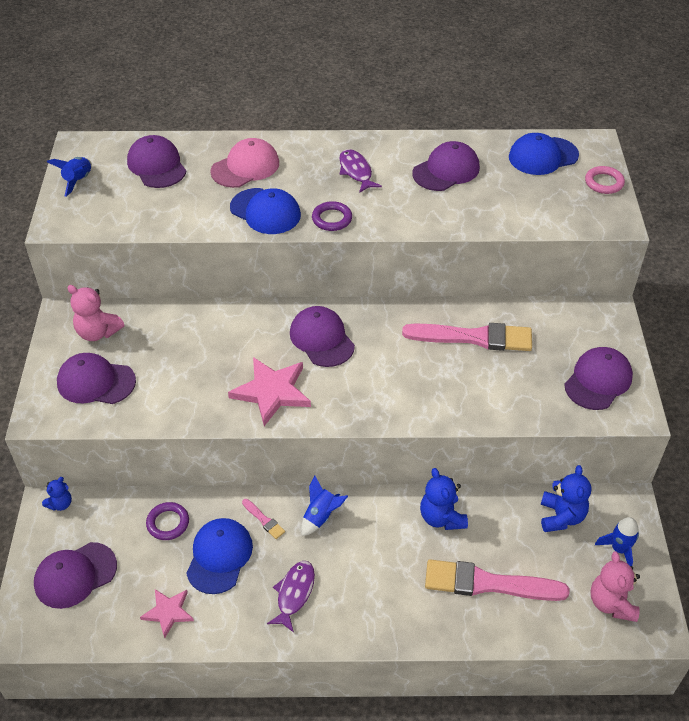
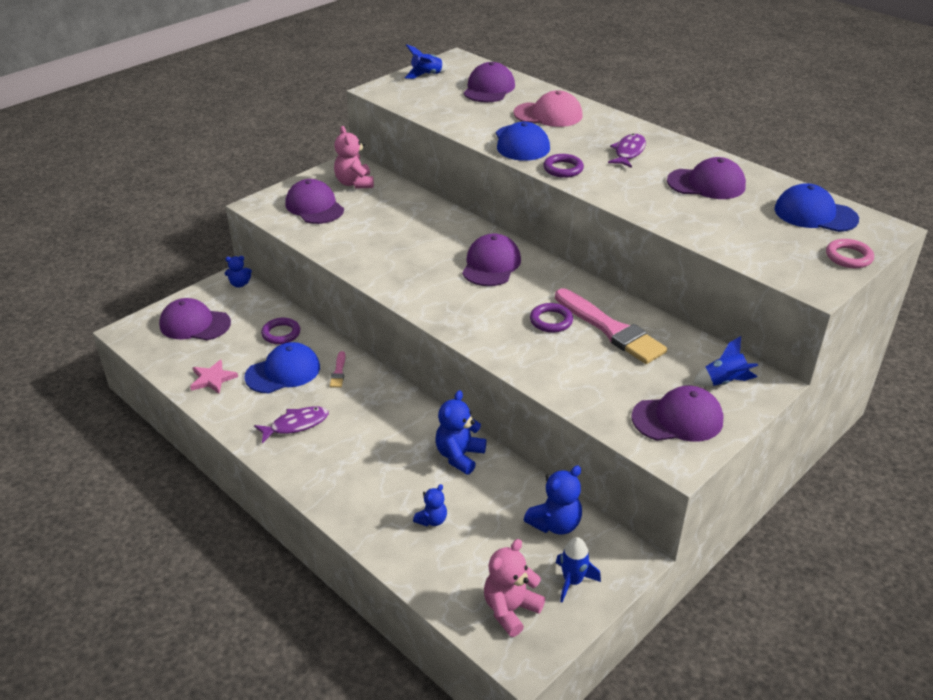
camera: 45 degrees right, 10 degrees down
pink star [228,357,311,426] -> none
blue rocket [301,475,348,536] -> blue rocket moved to [693,336,758,386]
pink brush [425,559,570,601] -> blue teddy bear [413,484,447,526]
none -> purple ring [530,303,573,333]

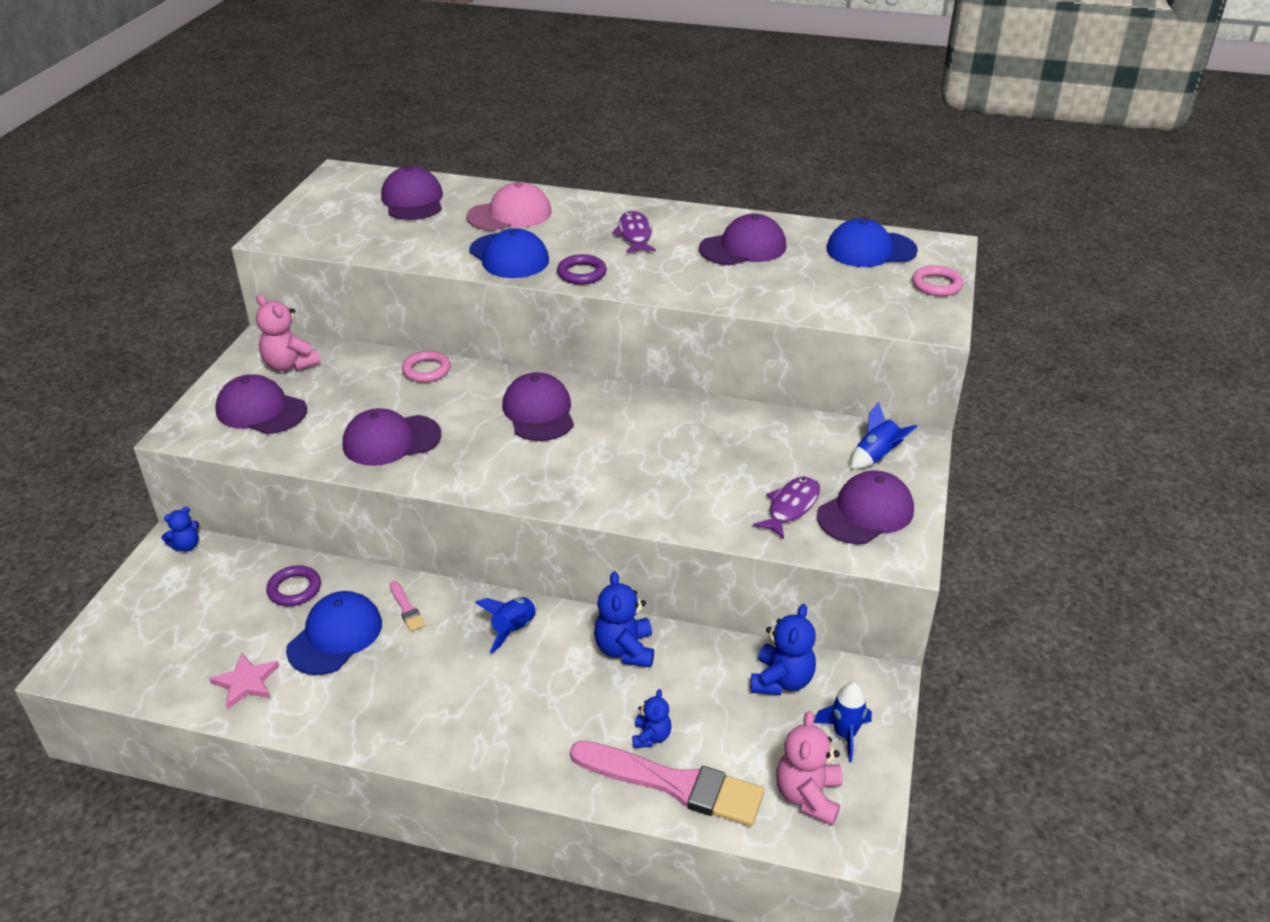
camera: 30 degrees left, 0 degrees up
purple cap [159,298,231,340] -> purple cap moved to [343,408,441,466]
purple fish [254,407,329,443] -> purple fish moved to [753,476,820,539]
blue rocket [405,44,448,79] -> blue rocket moved to [475,597,538,654]
purple ring [530,303,573,333] -> none
pink brush [555,289,667,364] -> pink brush moved to [570,741,764,826]
none -> pink ring [402,351,451,383]

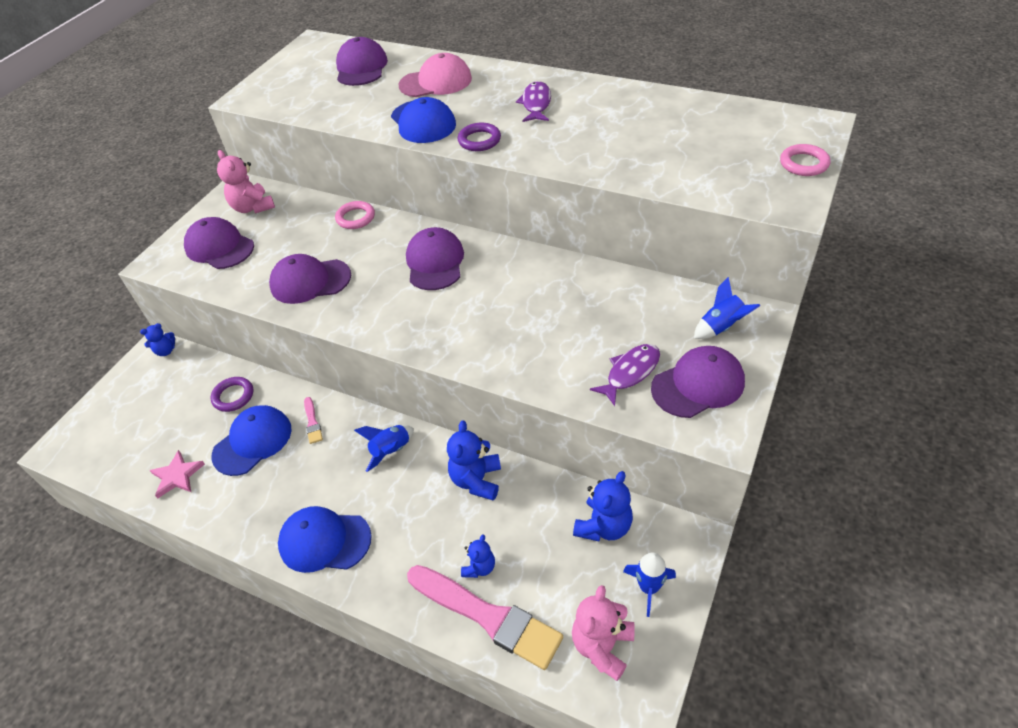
camera: 15 degrees right, 10 degrees up
purple cap [699,214,786,265] -> none
blue cap [826,218,918,267] -> blue cap moved to [278,506,372,573]

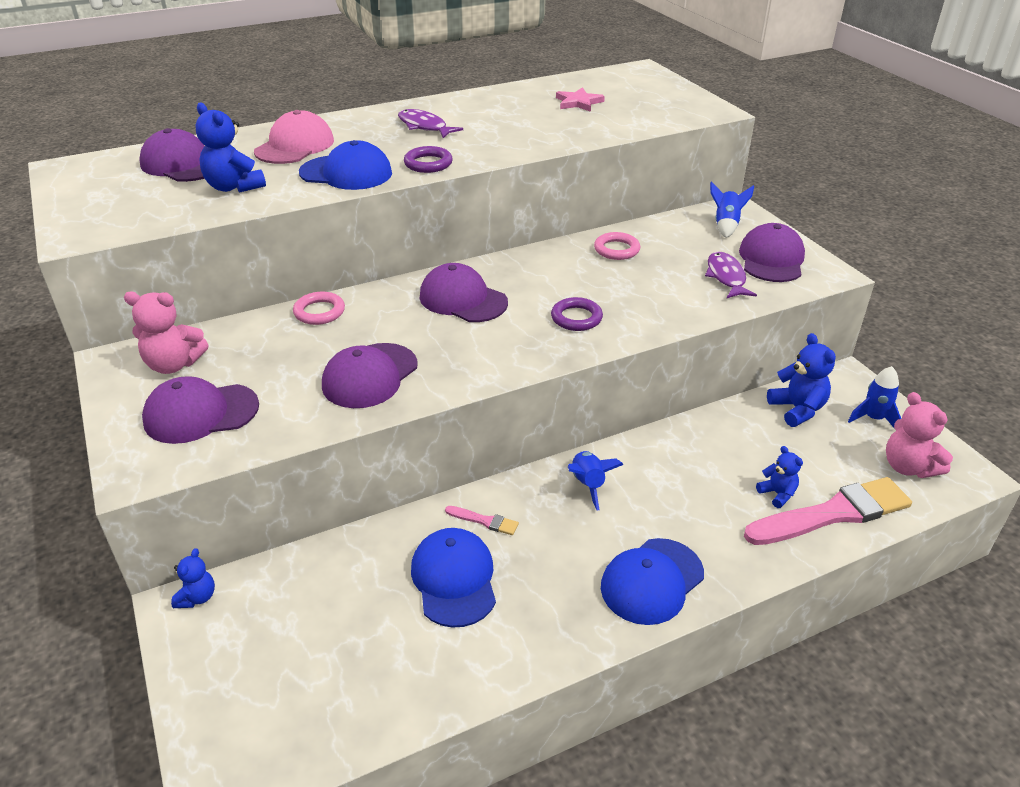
camera: 55 degrees left, 10 degrees down
pink star [149,450,205,498] -> pink star moved to [556,87,605,112]
purple ring [210,377,253,412] -> purple ring moved to [551,297,603,331]
blue teddy bear [447,421,501,501] -> blue teddy bear moved to [195,102,266,193]
pink ring [780,144,831,176] -> pink ring moved to [594,232,640,260]

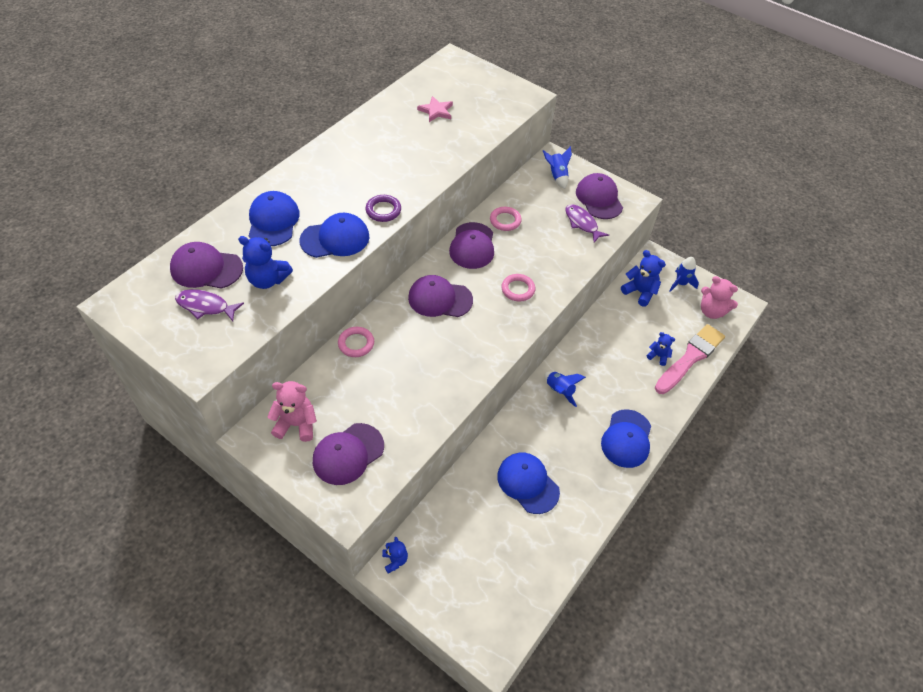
camera: 30 degrees left, 15 degrees up
pink teddy bear [124,291,208,374] -> pink teddy bear turned 150 degrees counterclockwise [267,381,317,442]
pink cap [254,110,334,164] -> blue cap [249,191,300,246]
purple cap [322,343,418,408] -> purple cap moved to [449,222,494,269]
purple fish [398,109,463,138] -> purple fish moved to [175,289,244,321]
pink brush [445,506,519,535] -> none
purple ring [551,297,603,331] -> pink ring [501,274,535,302]

